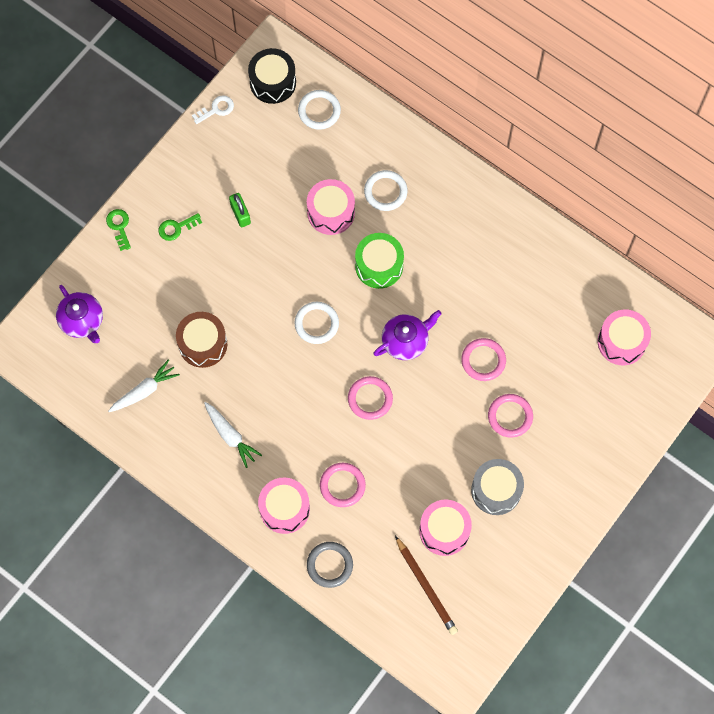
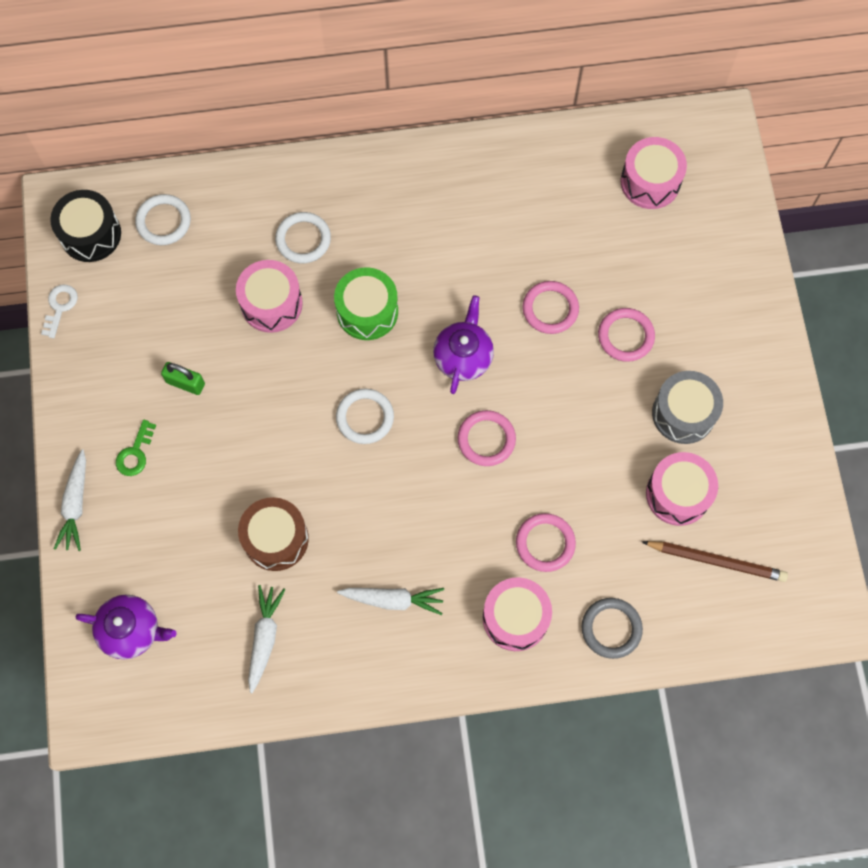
camera: 45 degrees left, 0 degrees up
green key [106,209,131,251] -> white carrot [54,449,86,551]

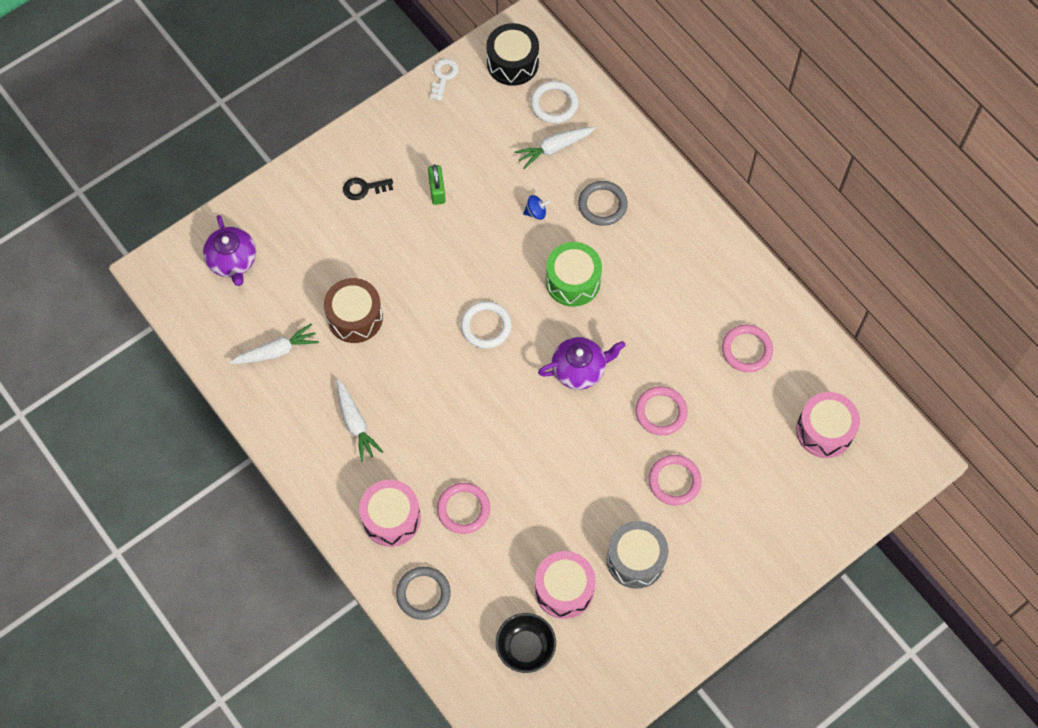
camera: 60 degrees right, 5 degrees down
white key [41,285,78,338] -> white key turned 60 degrees counterclockwise [430,59,459,101]
white carrot [54,449,86,551] -> white carrot moved to [514,127,596,169]
green key [116,419,156,476] -> black key [343,178,393,200]
pink drum [236,260,303,333] -> blue spinning top [523,195,550,220]
white ring [275,212,331,263] -> grey ring [578,181,628,226]
pink ring [457,410,516,466] -> pink ring moved to [722,325,773,372]
brown pencil [642,541,788,582] -> black bowl [496,613,556,673]

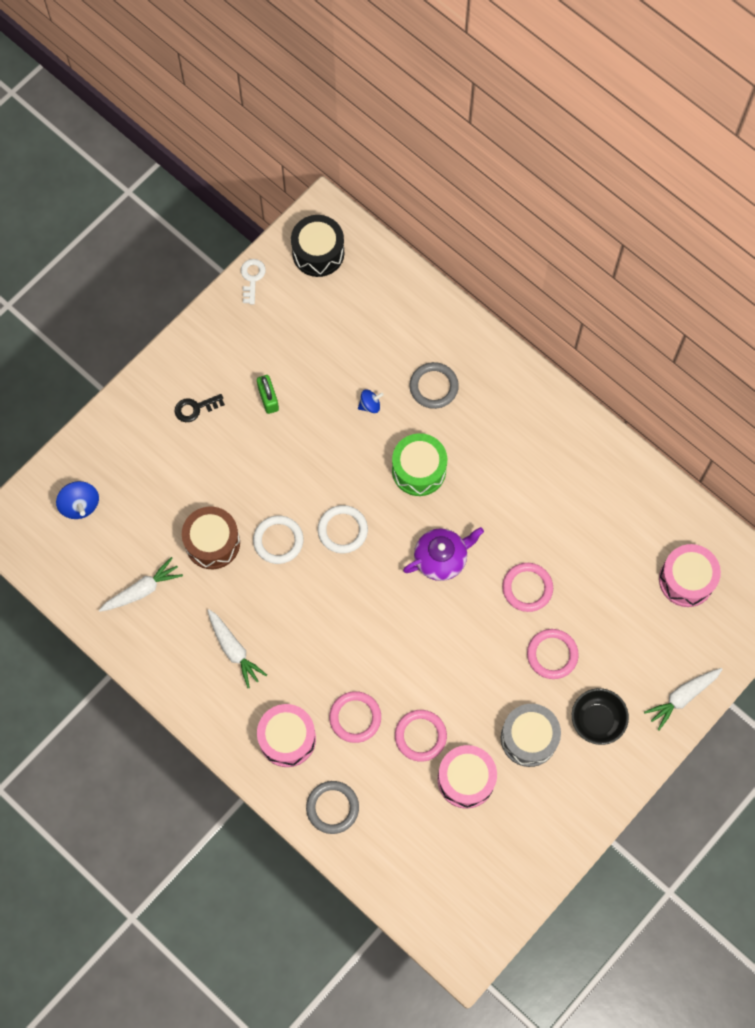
camera: 10 degrees left, 5 degrees up
purple teapot [203,215,256,286] -> blue spinning top [56,481,99,519]
black bowl [496,613,556,673] -> black bowl moved to [572,688,629,745]
white carrot [514,127,596,169] -> white carrot moved to [644,668,722,730]
white ring [530,81,579,123] -> white ring moved to [253,515,303,564]
pink ring [722,325,773,372] -> pink ring moved to [395,710,447,762]

